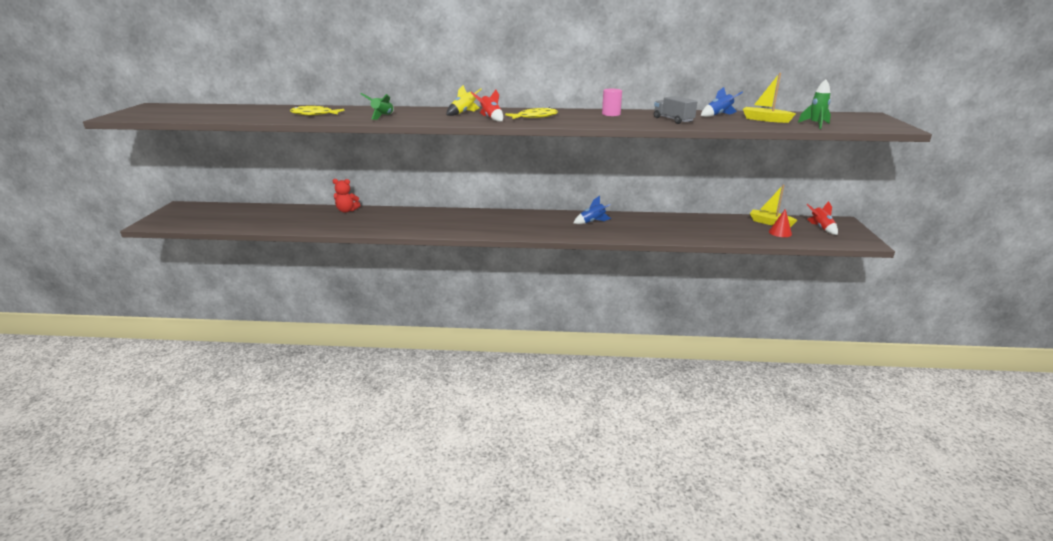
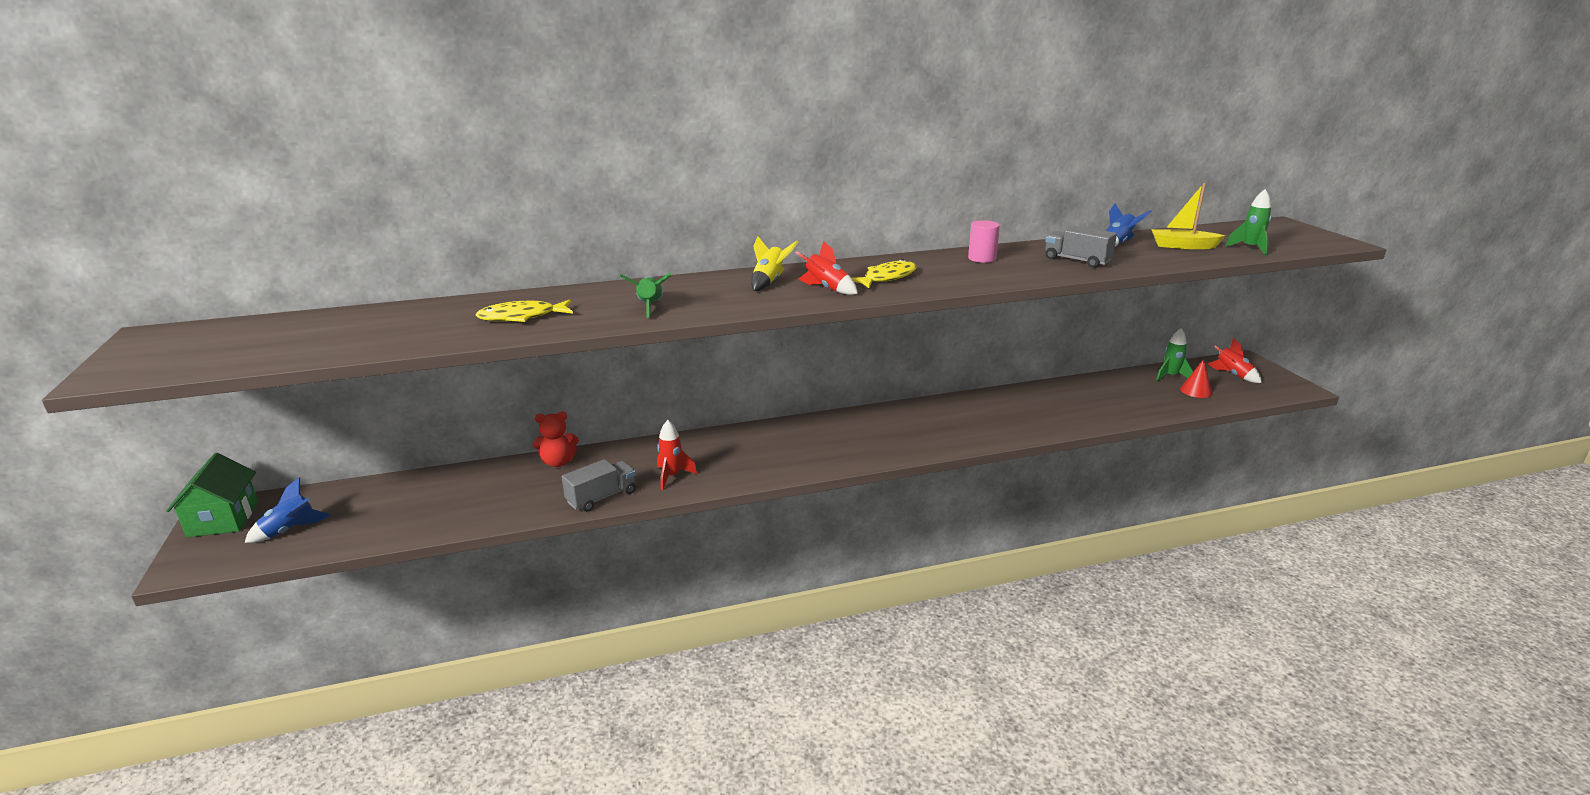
camera: 20 degrees left, 0 degrees up
blue rocket [574,196,611,224] -> blue rocket moved to [245,477,330,543]
yellow boat [750,185,797,227] -> green rocket [1156,329,1193,381]
none -> green house [166,453,258,537]
none -> grey truck [562,459,636,512]
none -> red rocket [657,420,697,490]

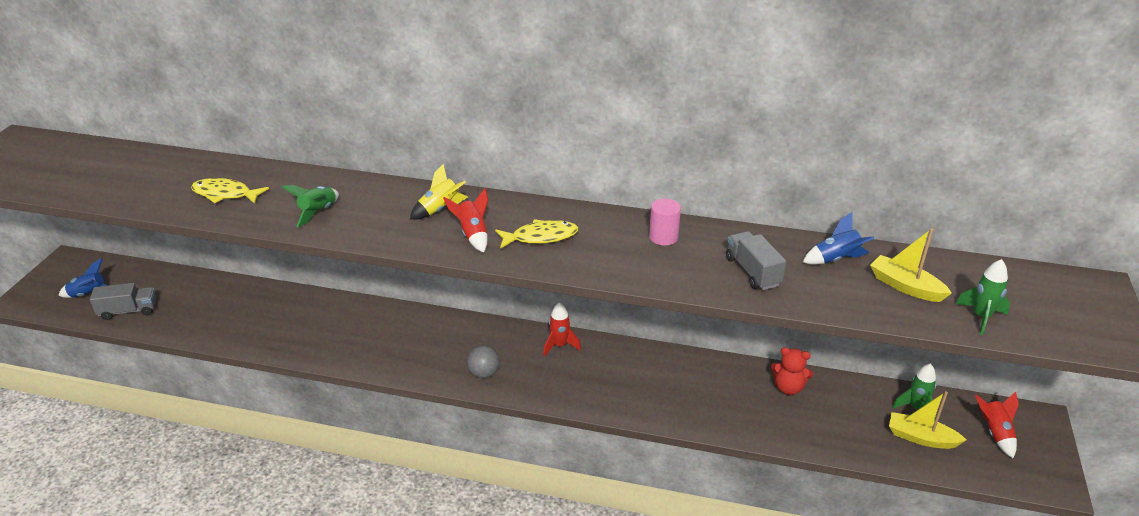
camera: 30 degrees right, 10 degrees up
green house [166,453,258,537] -> none
red teddy bear [533,411,579,467] -> red teddy bear moved to [770,347,813,395]
grey truck [562,459,636,512] -> grey truck moved to [90,283,156,320]
red rocket [657,420,697,490] -> red rocket moved to [543,302,581,356]
red cone [1180,359,1213,398] -> yellow boat [889,391,966,449]
none -> grey ball [467,345,500,378]

